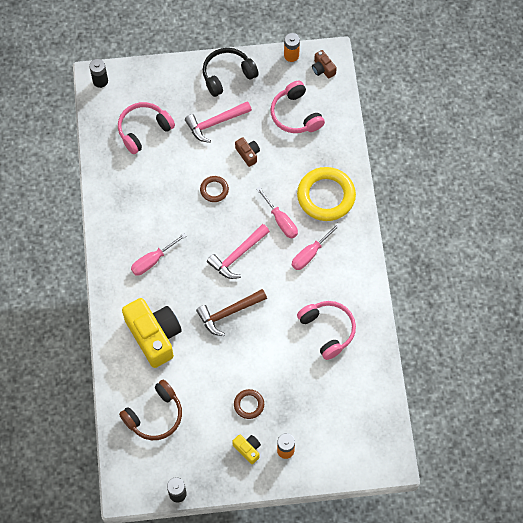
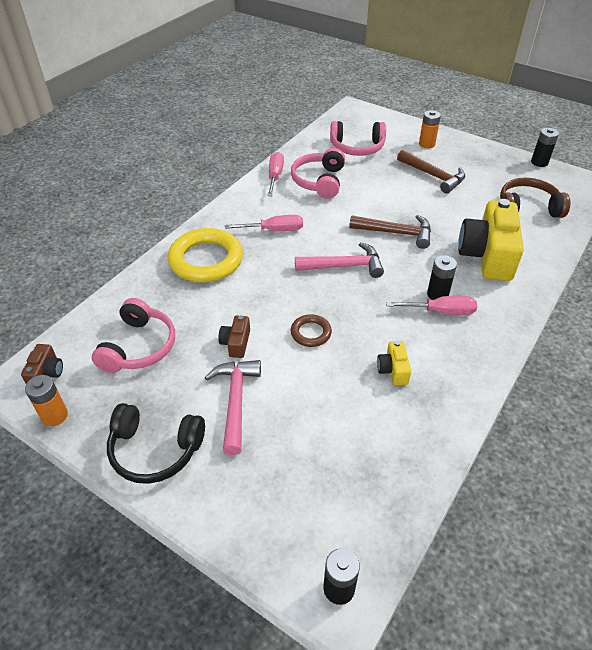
camera: 140 degrees left, 20 degrees down
pink headphones [118,102,175,154] -> pink headphones moved to [330,121,386,156]
pink hammer [185,101,252,143] -> pink hammer turned 105 degrees counterclockwise [205,360,261,455]
yellow camera [232,434,261,464] -> yellow camera moved to [377,341,411,385]
brown ring [234,389,264,419] -> brown hammer [397,150,465,194]
pink screwdriver [256,187,298,239] -> pink screwdriver moved to [267,152,284,196]
none -> black battery [427,255,457,300]

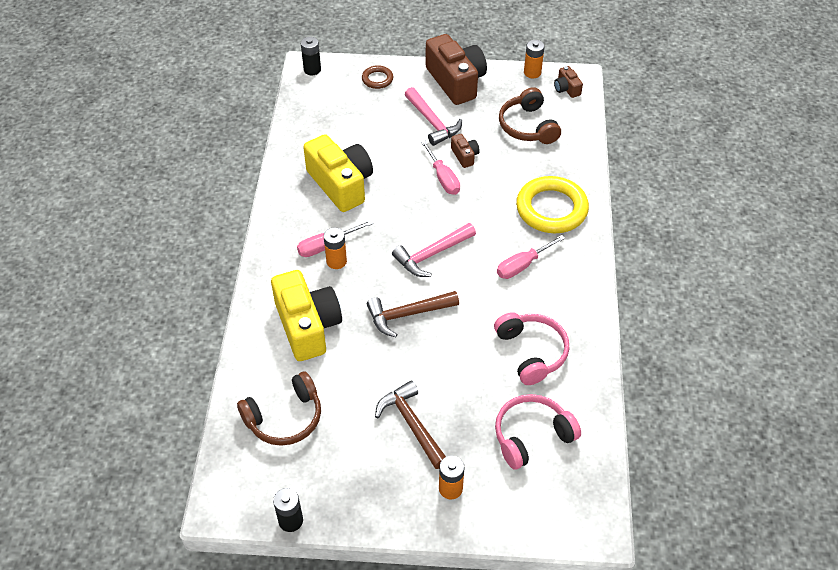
camera: 150 degrees right, 5 degrees up
pink headphones [92,298,175,373] -> brown headphones [499,87,561,144]
black headphones [107,403,205,484] -> brown camera [426,34,487,105]
pink screwdriver [267,152,284,196] -> pink screwdriver moved to [421,140,460,195]
brown ring [291,314,332,347] -> brown ring moved to [362,65,393,89]
yellow camera [377,341,411,385] -> yellow camera [303,134,373,212], size x2.24
brown hammer [397,150,465,194] -> brown hammer turned 45 degrees clockwise [375,380,446,469]
black battery [427,255,457,300] -> orange battery [324,227,347,269]

